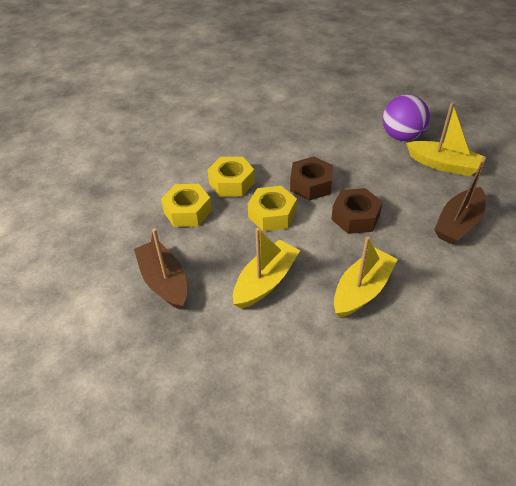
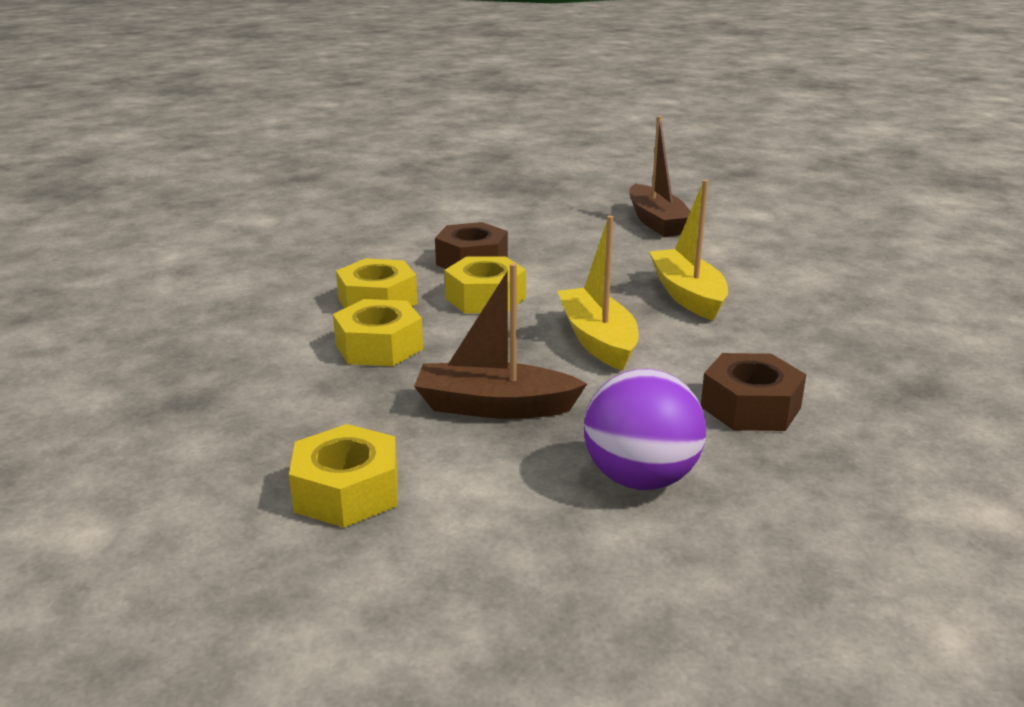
camera: 55 degrees left, 20 degrees down
brown nut [331,188,383,234] -> brown nut moved to [701,353,806,431]
purple ball [383,95,430,141] -> purple ball moved to [584,369,706,490]
yellow boat [406,102,485,176] -> none
none -> yellow nut [289,424,398,528]

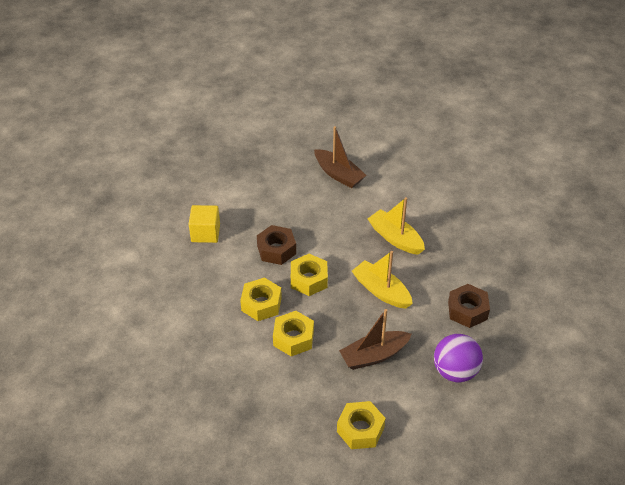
camera: 30 degrees left, 20 degrees up
none -> yellow cube [189,205,220,243]

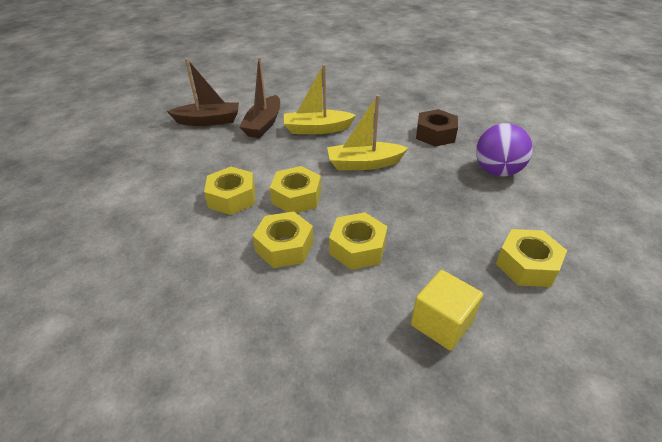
camera: 50 degrees left, 5 degrees down
yellow cube [189,205,220,243] -> yellow cube moved to [411,270,483,351]
brown nut [257,225,296,265] -> yellow nut [204,167,255,215]
brown boat [339,309,412,370] -> brown boat moved to [240,57,280,138]

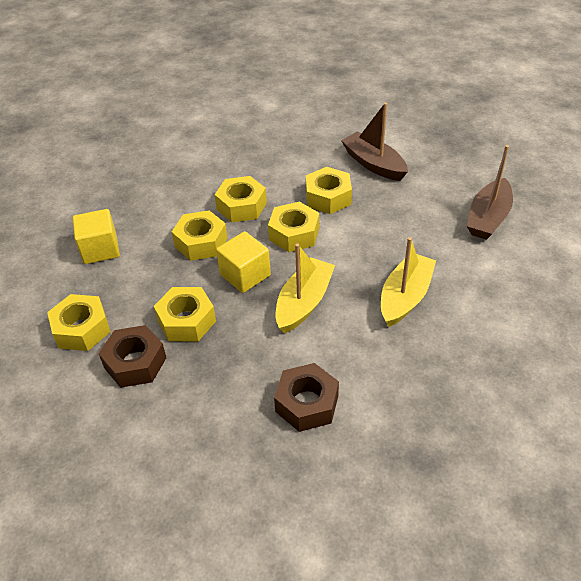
camera: 125 degrees right, 5 degrees up
brown boat [240,57,280,138] -> brown boat moved to [341,103,408,181]
purple ball [476,123,533,177] -> none
none -> brown nut [99,325,166,388]
none -> yellow nut [154,287,216,341]
none -> yellow cube [216,231,271,293]

